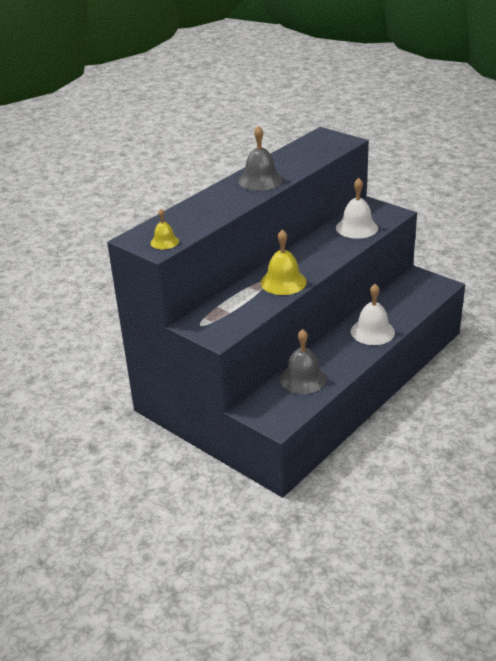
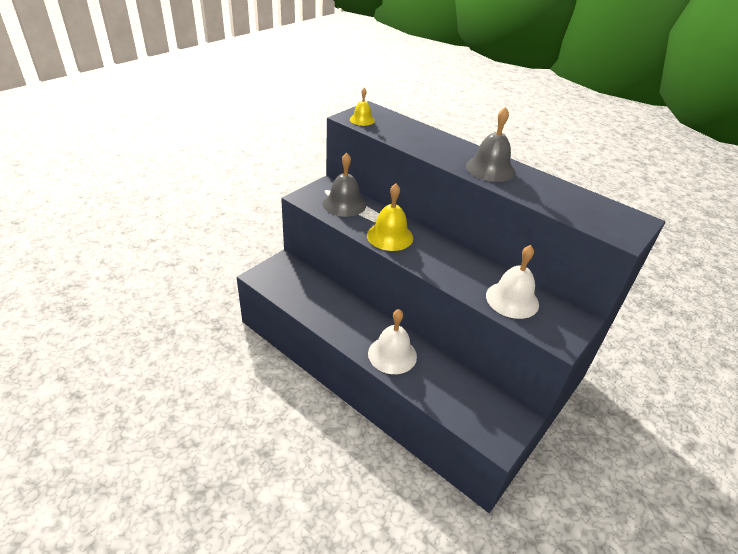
camera: 85 degrees right, 5 degrees up
grey bell [280,329,327,394] -> grey bell moved to [323,153,366,217]

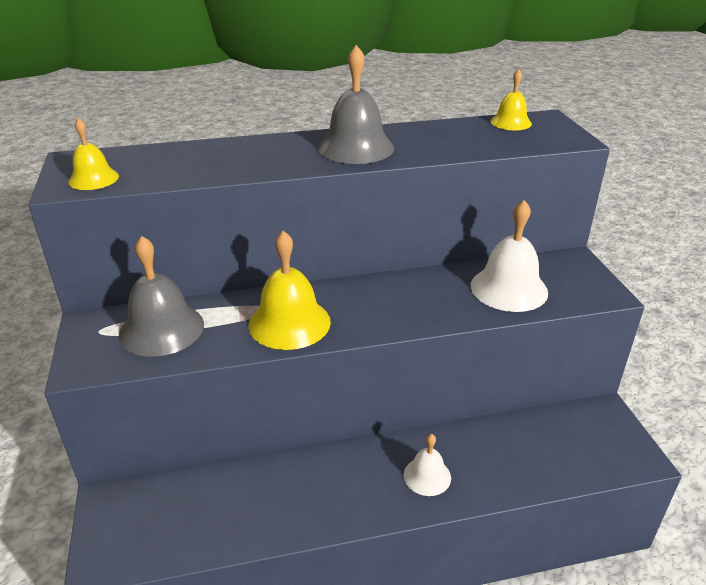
camera: 50 degrees left, 5 degrees down
white bell [368,309,417,374] -> white bell [404,434,451,496], size x0.58
none -> yellow bell [490,69,532,130]

